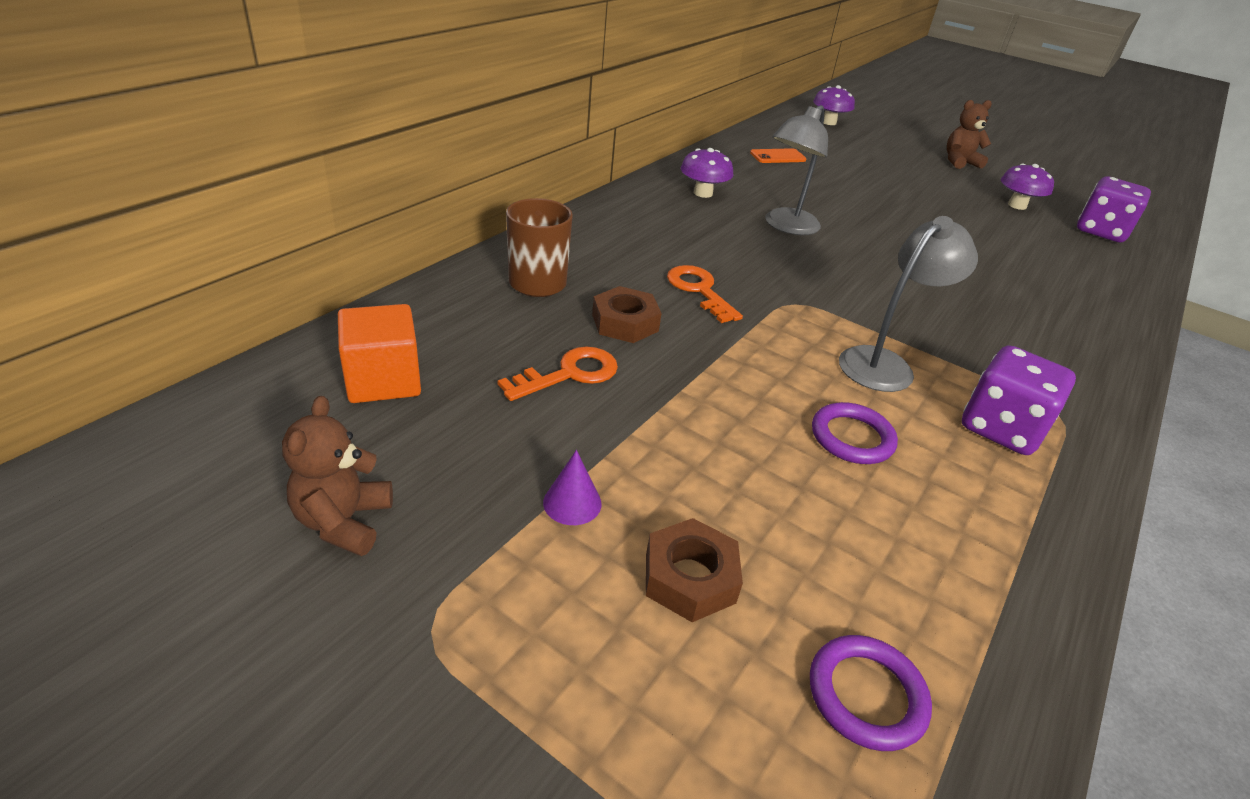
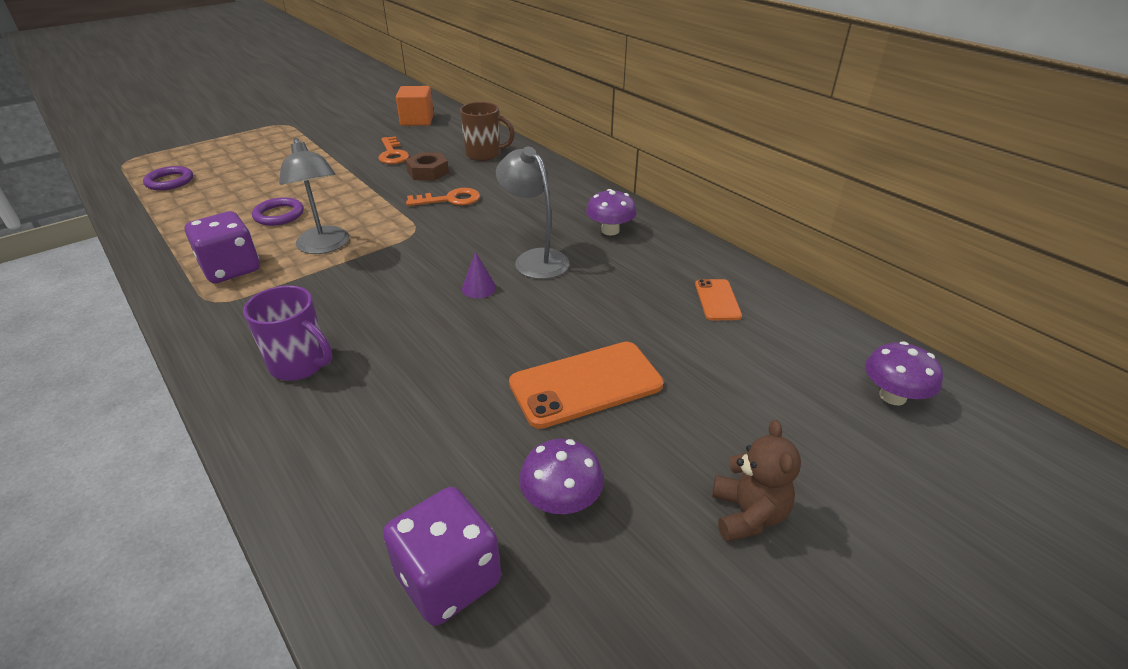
camera: 110 degrees right, 0 degrees up
brown teddy bear [282,396,393,556] -> none
purple cone [543,450,602,525] -> purple cone moved to [462,252,496,298]
brown nut [646,518,743,622] -> none
none -> purple mug [243,285,332,381]
none -> orange phone [509,342,664,429]

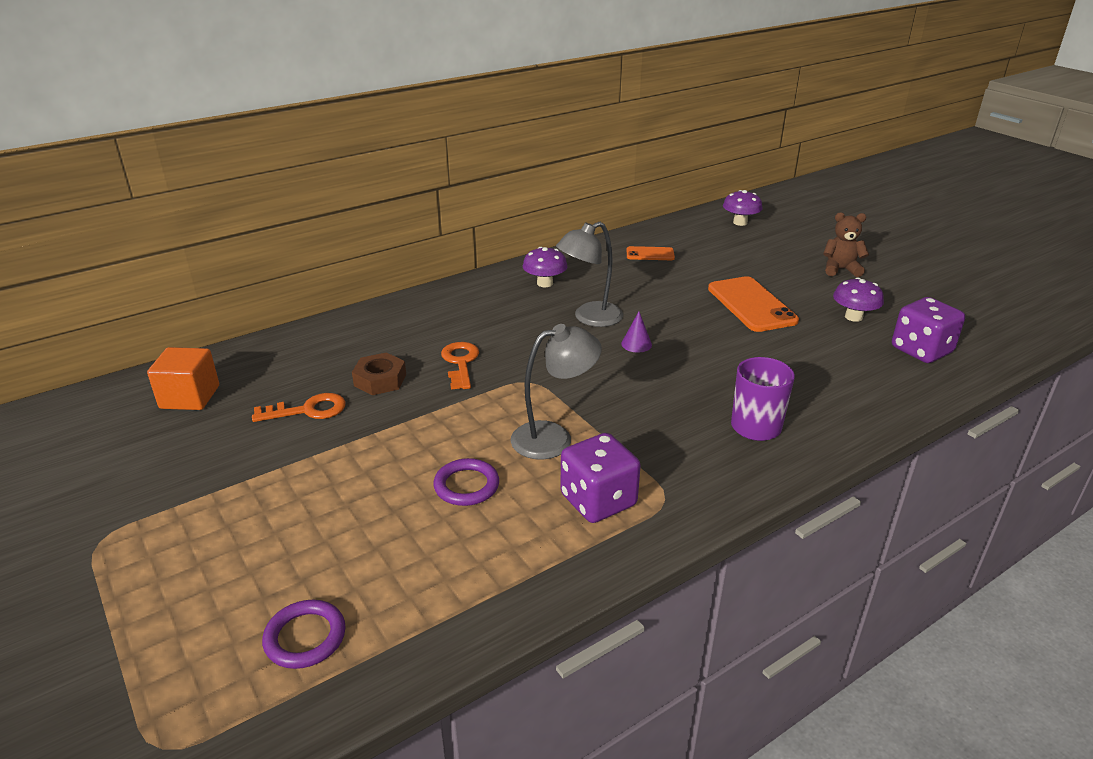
camera: 85 degrees left, 5 degrees down
brown mug [460,102,515,161] -> none

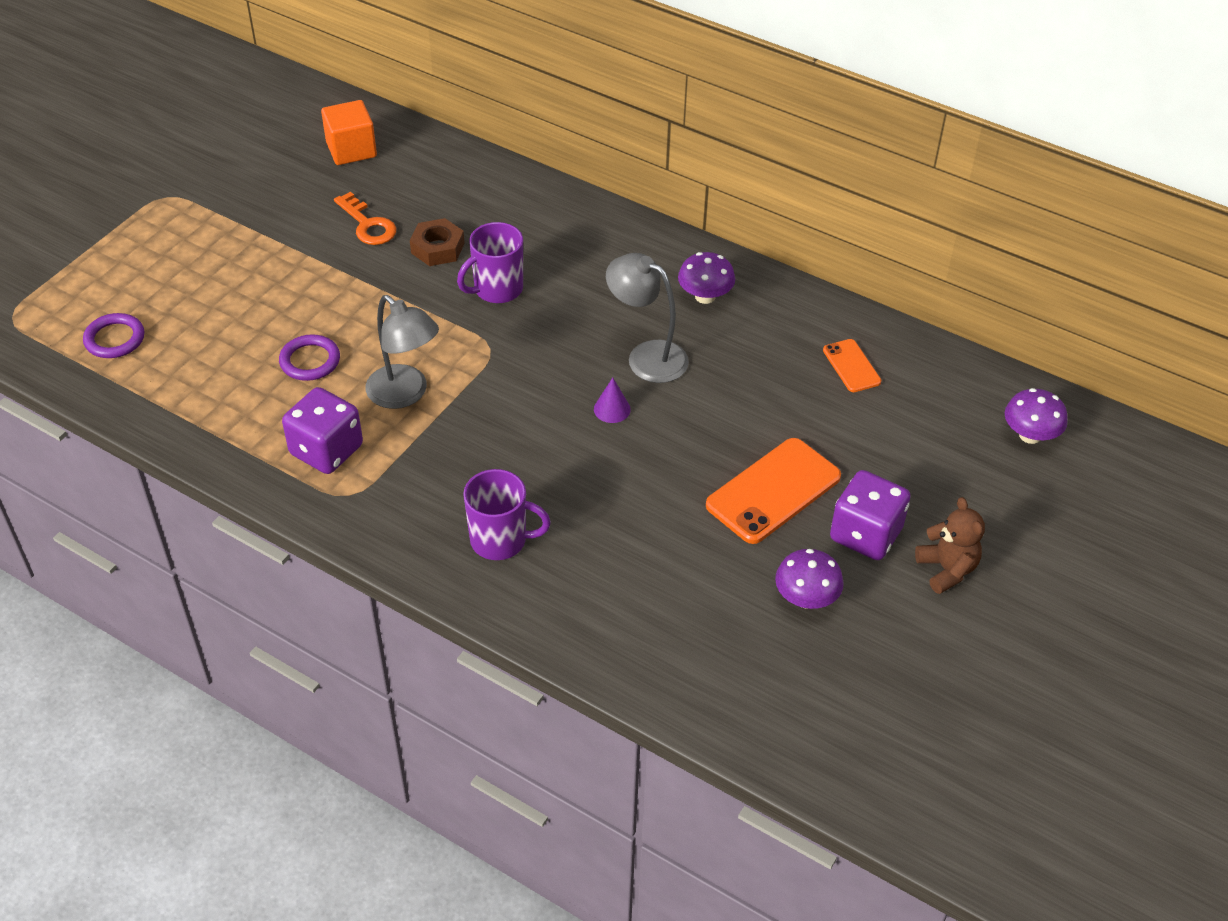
camera: 65 degrees right, 15 degrees up
orange key [441,342,479,389] -> purple mug [457,222,523,303]
purple dice [892,297,965,363] -> purple dice moved to [830,470,911,560]

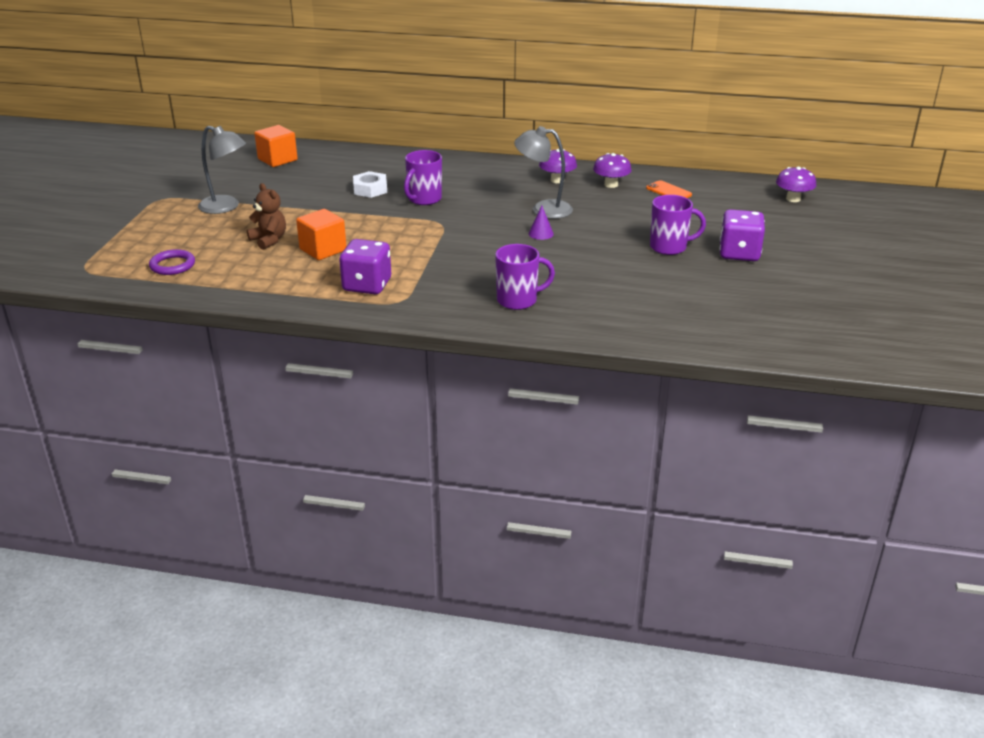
camera: 20 degrees left, 15 degrees down
purple ring [279,334,340,381] -> orange cube [296,209,347,260]
orange key [334,192,396,245] -> none
grey lamp [365,295,439,409] -> grey lamp moved to [198,126,246,214]
brown nut [410,218,465,266] -> white nut [353,171,387,198]
orange phone [706,438,841,544] -> purple mug [650,195,706,255]
purple mushroom [775,549,844,609] -> purple mushroom moved to [593,153,632,188]
brown teddy bear [915,497,985,594] -> brown teddy bear moved to [247,183,286,250]

